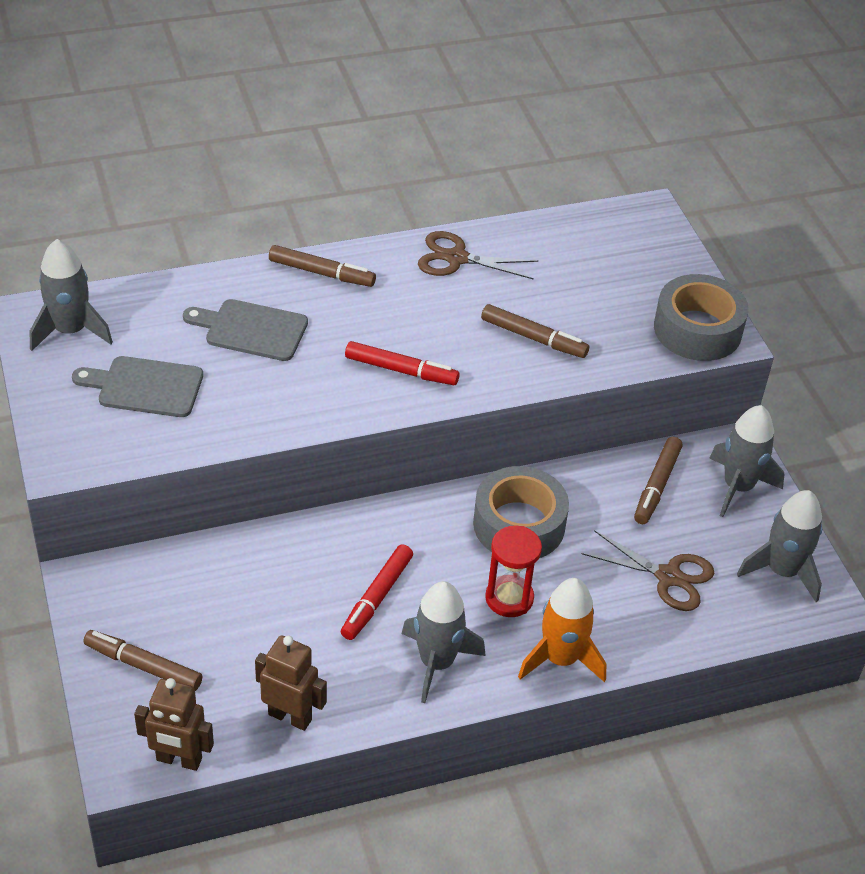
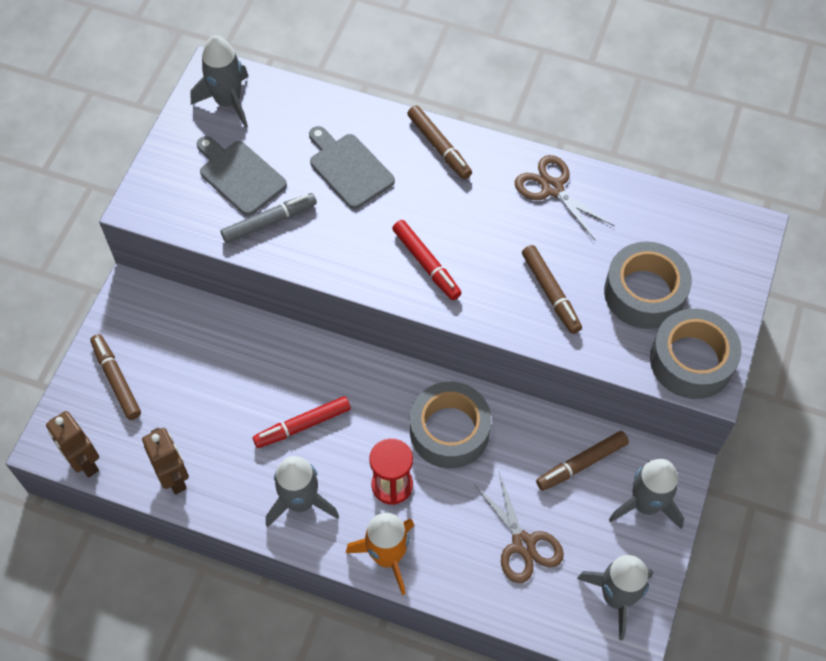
camera: 40 degrees right, 15 degrees up
none -> grey marker [221,193,317,243]
none -> grey tape [604,242,692,329]

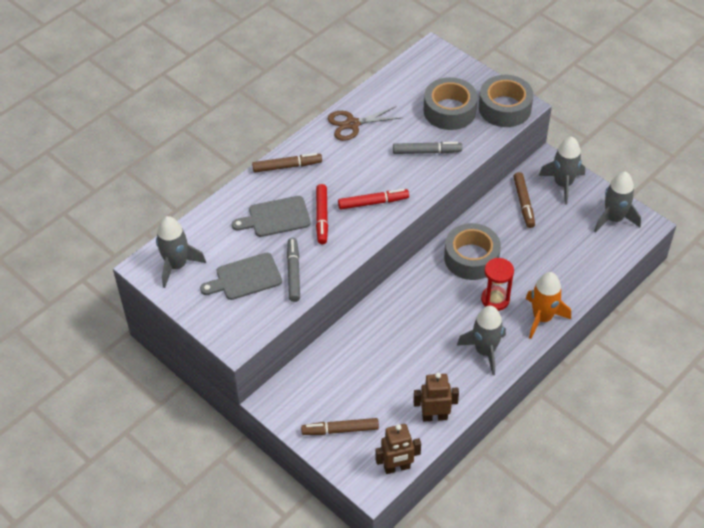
camera: 65 degrees left, 10 degrees down
red marker [253,396,351,448] -> red marker moved to [316,184,328,244]
brown scissors [474,472,564,583] -> none
brown marker [522,245,582,334] -> grey marker [393,142,462,154]

